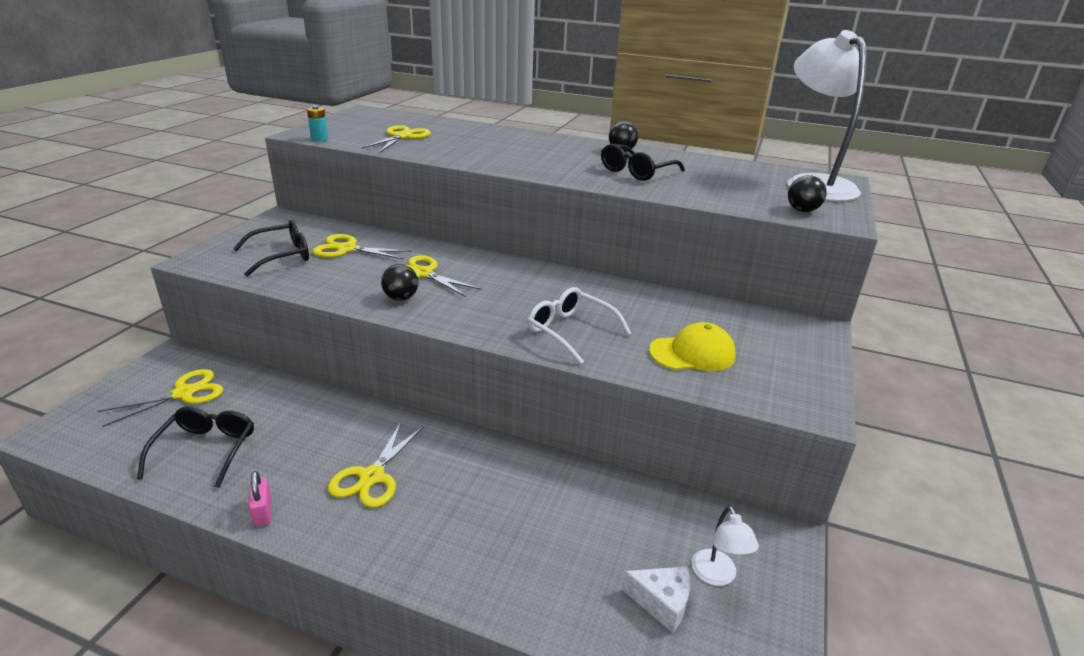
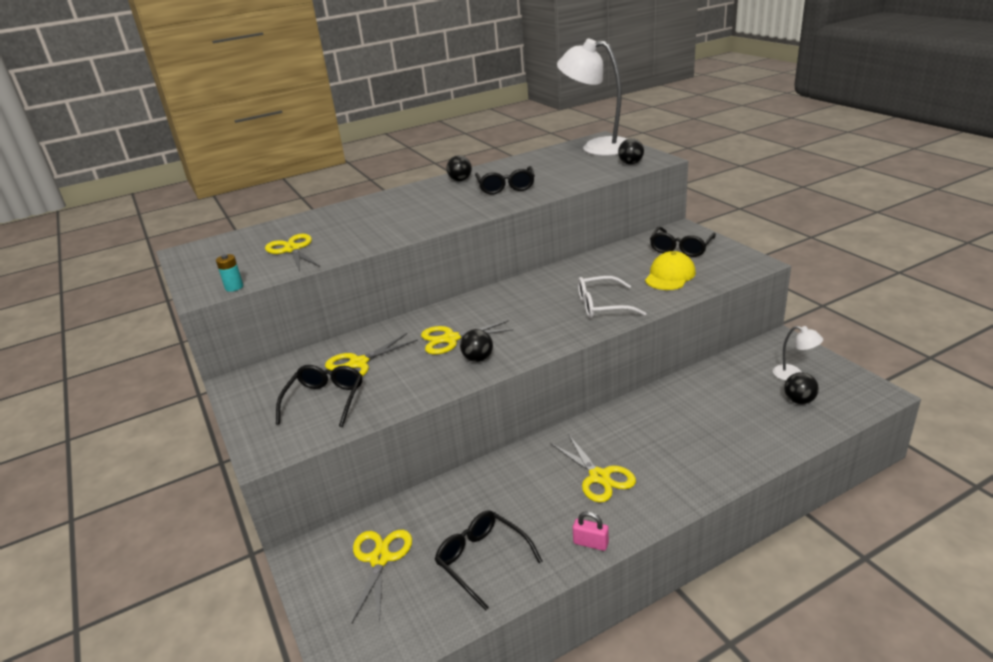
camera: 45 degrees left, 0 degrees up
white cheese [622,566,690,633] -> black ball [784,372,819,404]
none -> black glasses [650,227,716,257]

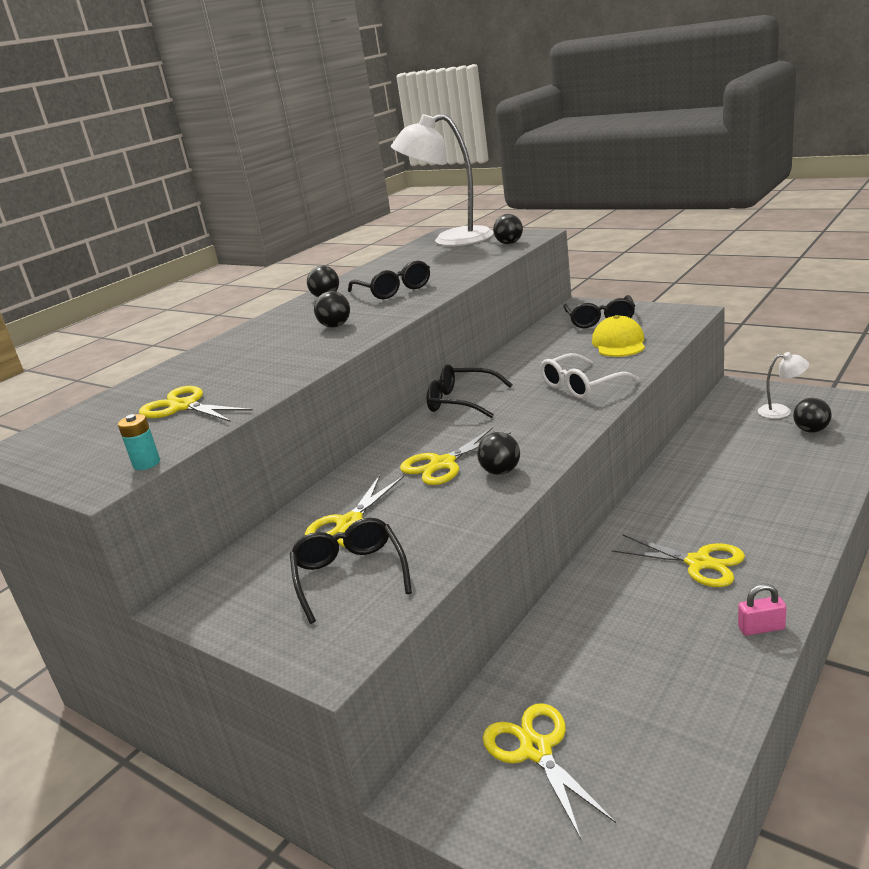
camera: 25 degrees left, 5 degrees down
black glasses [435,510,542,611] -> black glasses moved to [427,365,513,418]
none -> black ball [314,291,350,328]

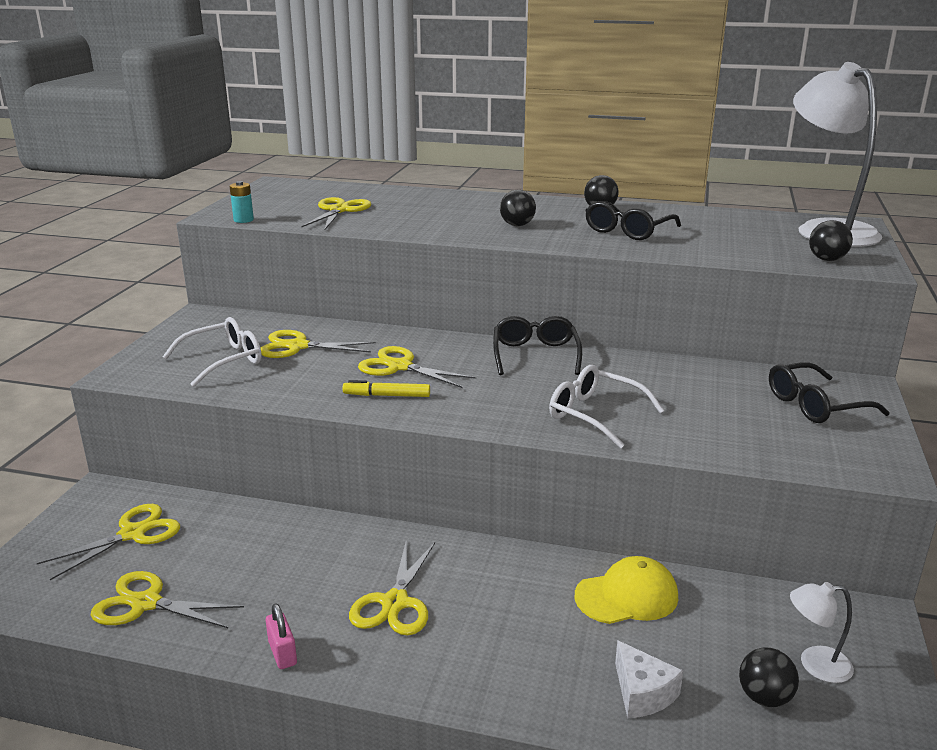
camera: 65 degrees right, 0 degrees up
black glasses [290,518,412,624] -> white glasses [163,317,262,387]
black ball [477,432,520,475] -> yellow marker [342,380,430,397]
yellow cap [592,315,645,357] -> yellow cap moved to [575,556,678,624]
white lamp [758,352,809,419] -> white lamp turned 105 degrees clockwise [790,582,854,683]
none -> yellow scissors [91,571,244,628]
none -> white cheese [615,640,683,718]

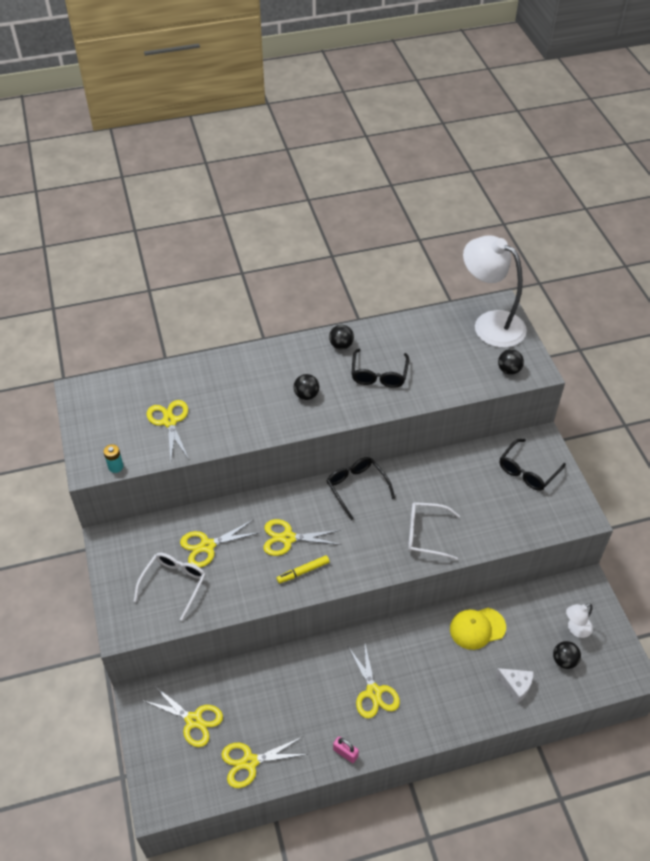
camera: 30 degrees left, 25 degrees up
yellow scissors [37,504,180,580] -> yellow scissors turned 105 degrees clockwise [144,686,223,747]
yellow cap [575,556,678,624] -> yellow cap turned 150 degrees counterclockwise [450,608,506,650]

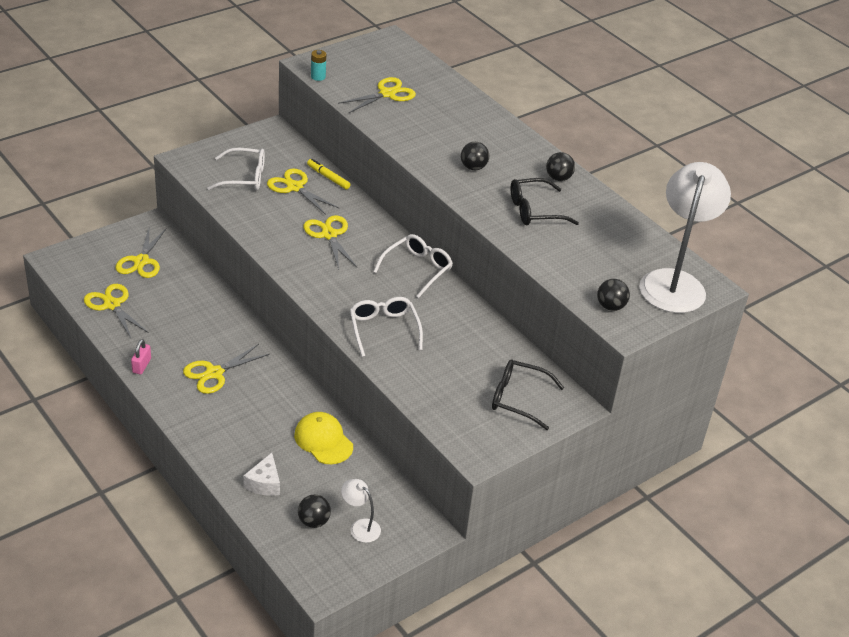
camera: 65 degrees right, 10 degrees down
yellow marker [277,555,330,583] -> yellow marker moved to [307,159,351,189]
black glasses [327,457,395,520] -> white glasses [373,234,453,298]

